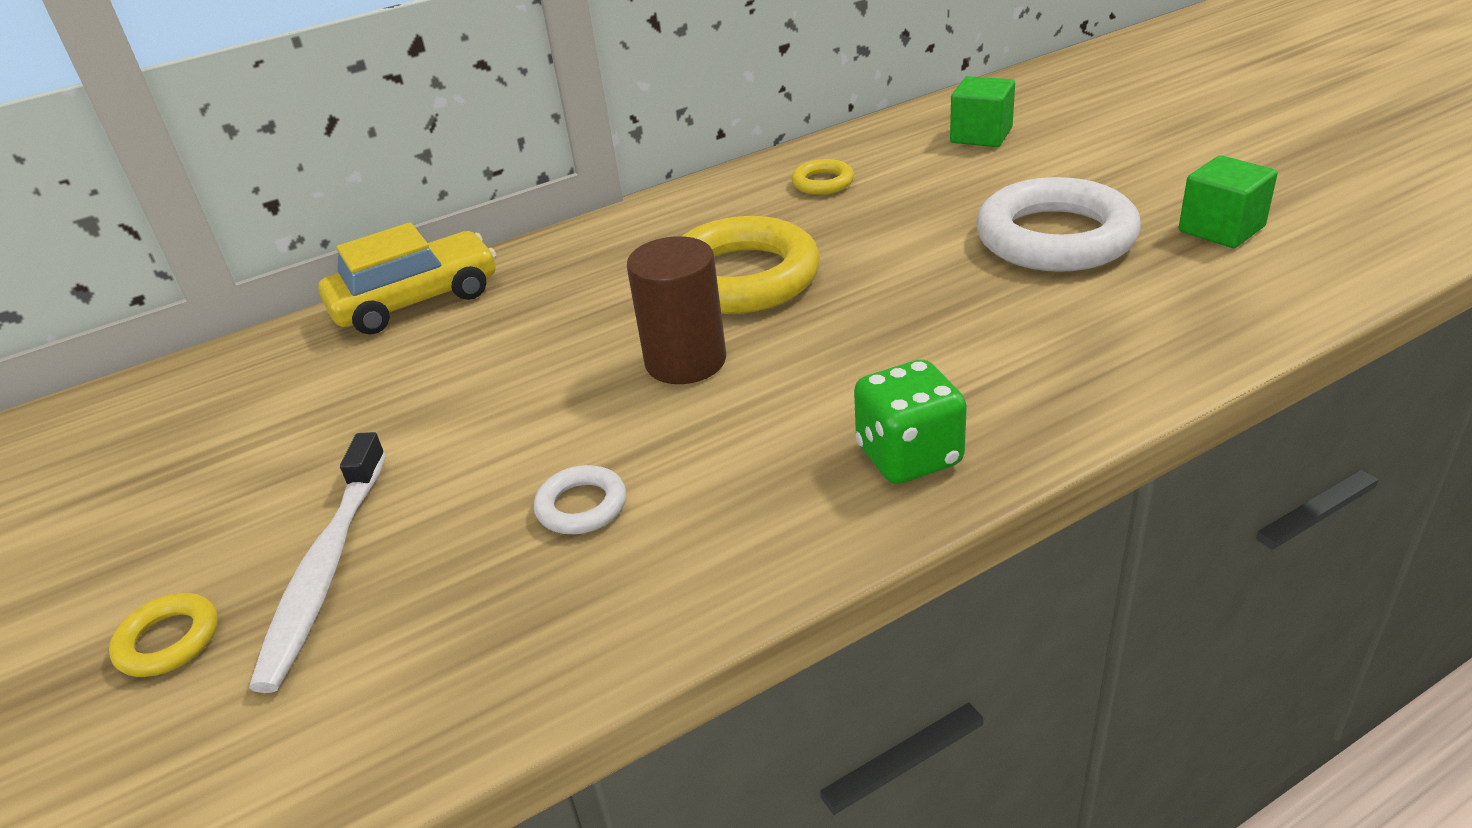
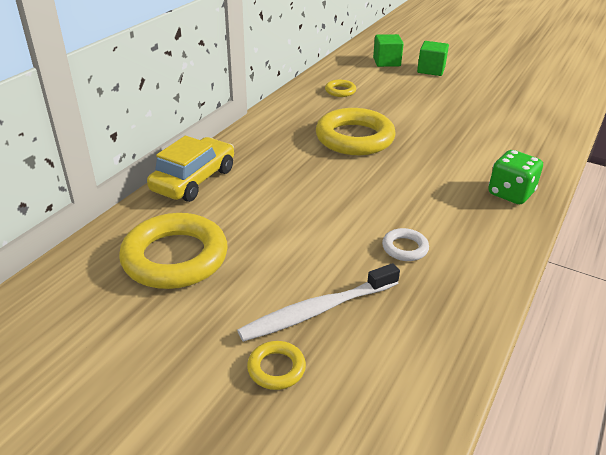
camera: 35 degrees left, 0 degrees up
white toothbrush [249,432,386,693] -> white toothbrush turned 90 degrees clockwise [237,263,400,342]
brown cylinder [627,236,726,384] -> none
white ring [976,177,1141,272] -> none
green cube [1179,155,1278,248] -> green cube moved to [417,41,449,76]
none -> yellow ring [119,213,228,289]

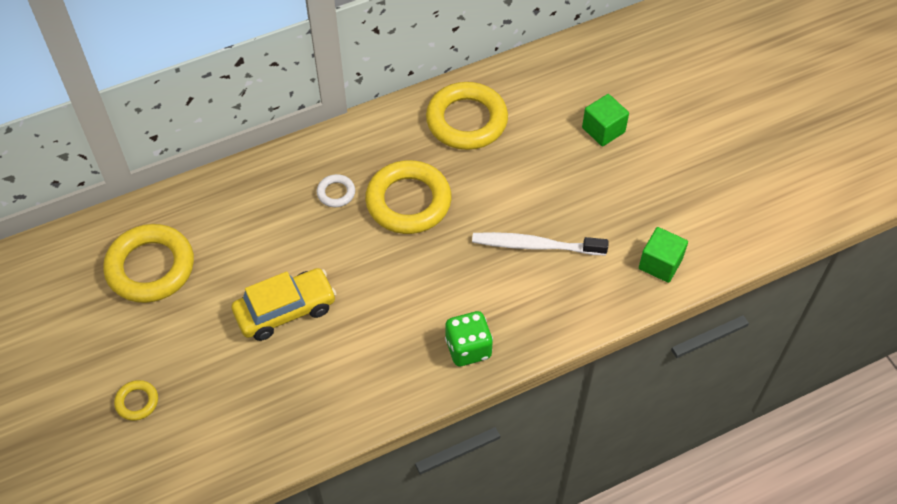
camera: 35 degrees right, 20 degrees up
yellow car [147,136,234,202] -> yellow car moved to [231,268,336,341]
white toothbrush [237,263,400,342] -> white toothbrush moved to [472,232,609,255]
yellow ring [325,80,356,97] -> yellow ring [426,82,508,150], size x2.21
green cube [373,34,404,67] -> green cube moved to [639,227,688,283]
white ring [382,228,429,261] -> white ring moved to [317,174,355,207]

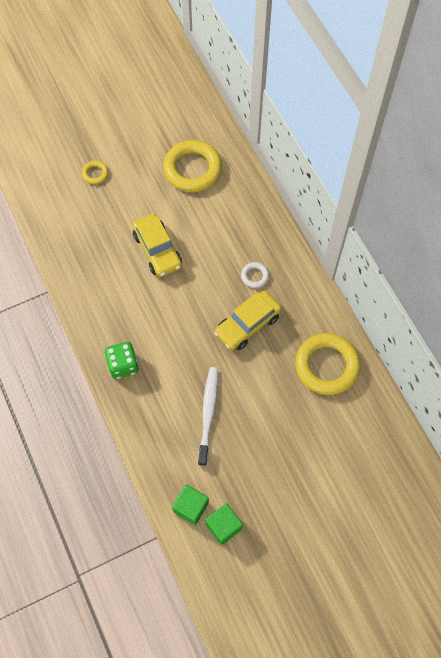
camera: 90 degrees right, 10 degrees up
yellow ring [365,160,452,234] -> yellow car [214,291,282,350]
green cube [582,94,629,146] -> green cube moved to [205,503,243,545]

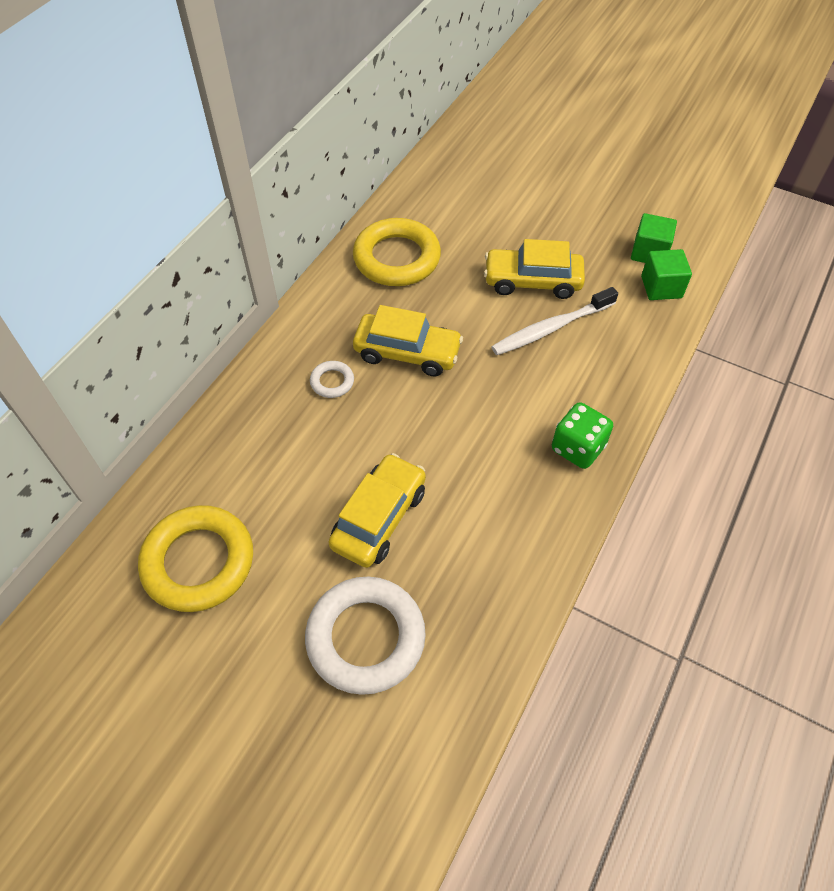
camera: 125 degrees left, 10 degrees down
yellow ring [82,161,108,184] -> none
none -> white ring [305,577,426,695]
none -> yellow car [484,239,585,299]

